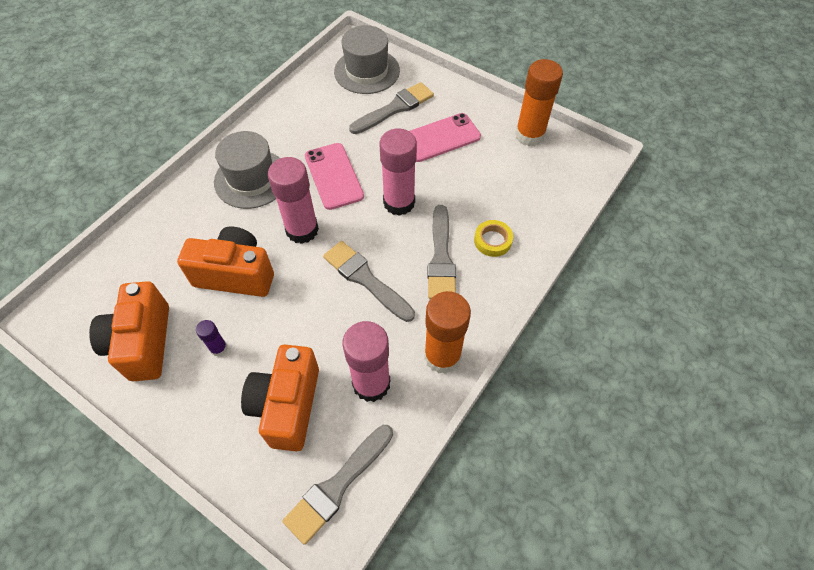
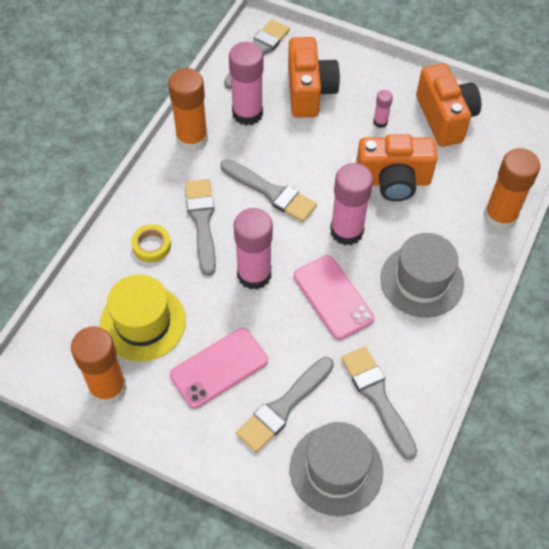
camera: 170 degrees right, 0 degrees up
purple glue stick [196,320,228,357] -> pink glue stick [373,90,393,128]
none -> yellow hat [100,274,186,362]
none -> grey brush [341,346,418,460]
none -> orange glue stick [484,148,540,231]

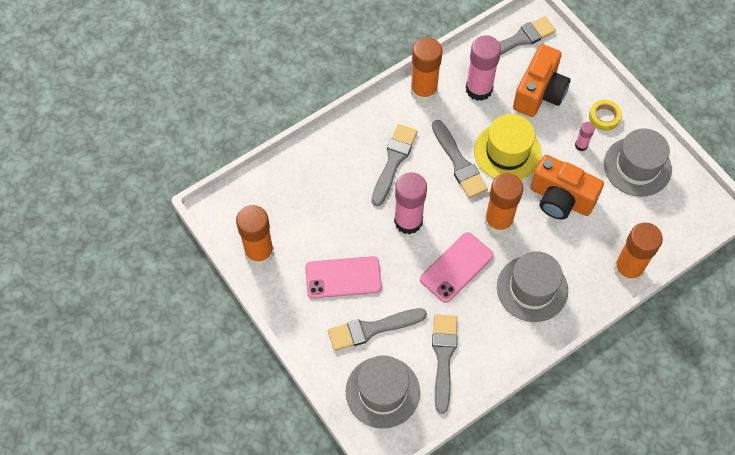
camera: 30 degrees right, 5 degrees up
yellow hat [100,274,186,362] -> yellow hat moved to [474,114,541,180]
yellow tape [131,224,171,262] -> yellow tape moved to [589,100,622,131]
pink phone [294,255,374,340] -> pink phone turned 45 degrees clockwise [420,232,494,303]
pink glue stick [330,163,373,245] -> orange glue stick [484,173,523,235]
orange camera [416,63,481,147] -> grey hat [604,128,672,197]

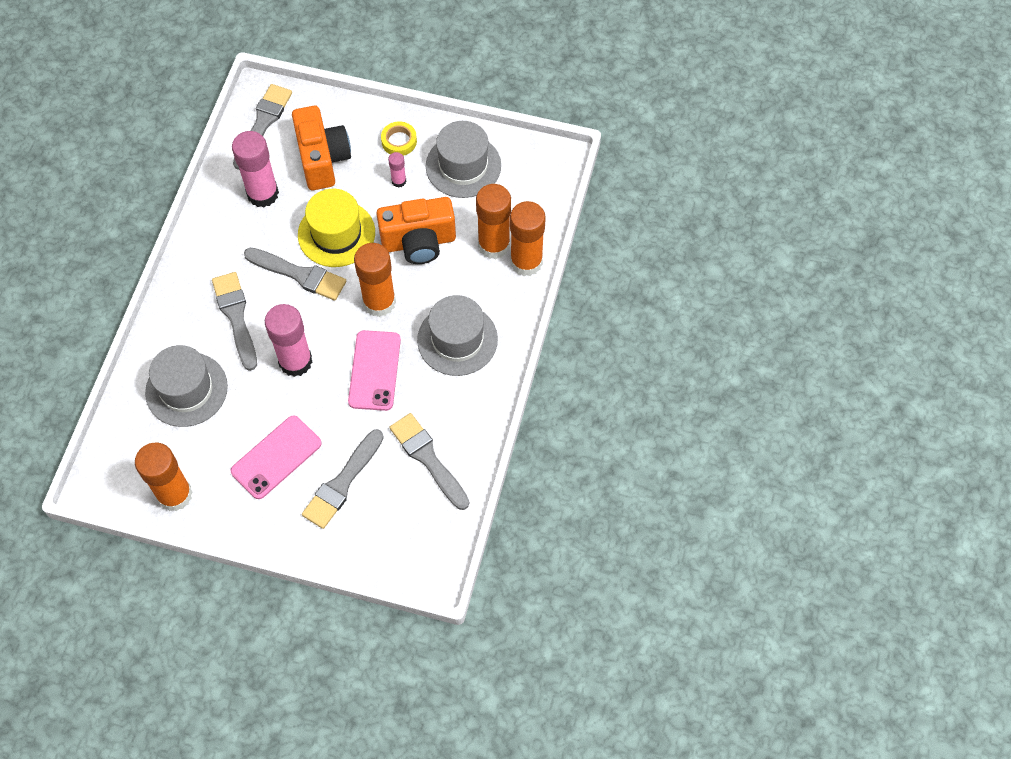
camera: 40 degrees left, 0 degrees up
grey hat [346,355,420,429] -> grey hat moved to [145,345,228,427]
orange glue stick [411,38,442,103] -> orange glue stick moved to [476,184,511,259]

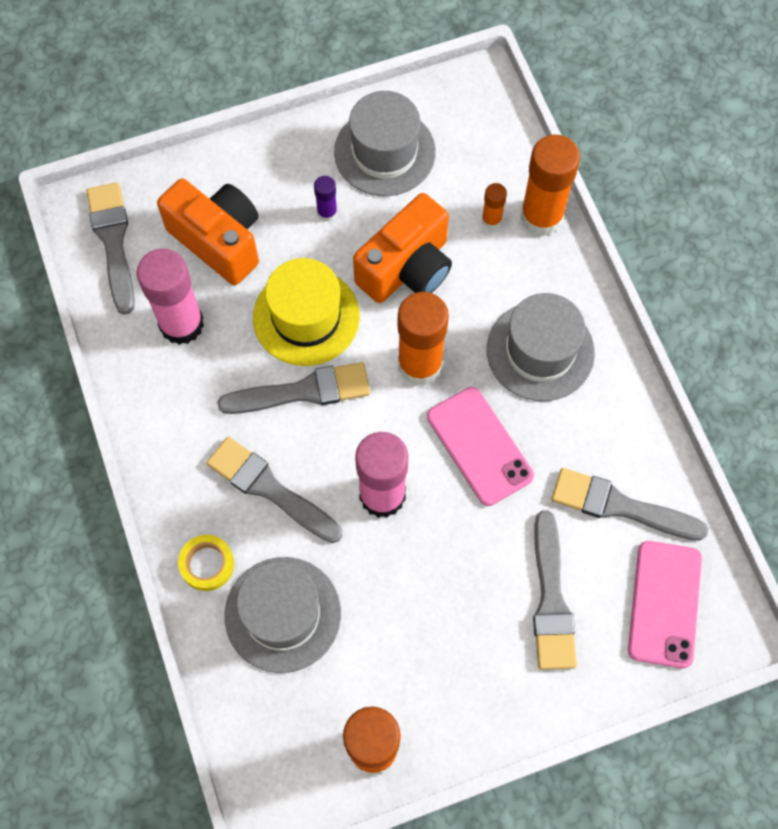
camera: 35 degrees left, 5 degrees up
pink phone [230,415,322,499] -> pink phone moved to [628,541,702,668]
yellow tape [381,121,417,156] -> yellow tape moved to [178,535,234,591]
pink glue stick [388,152,406,188] -> purple glue stick [314,176,337,222]
orange glue stick [476,184,511,259] -> orange glue stick [482,183,507,229], size x0.47

